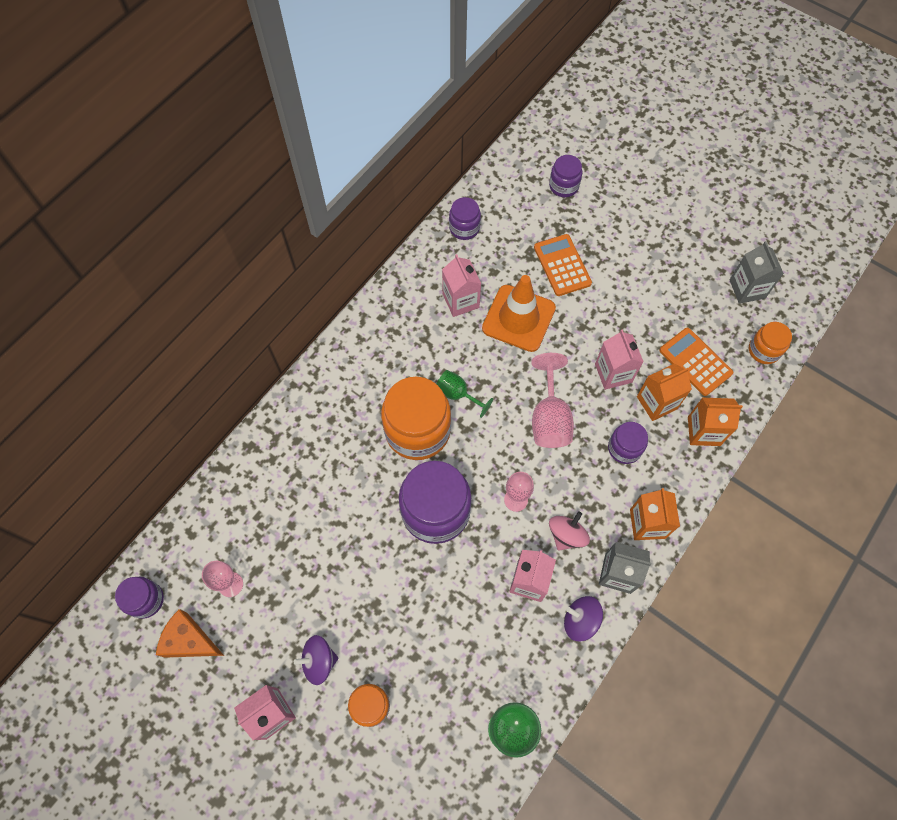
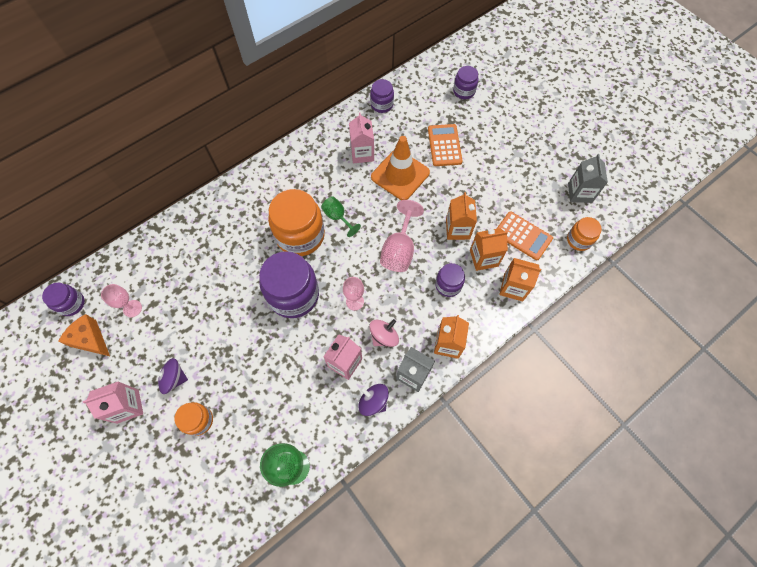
camera: 15 degrees right, 0 degrees up
pink carton [595,329,644,390] -> orange carton [446,192,477,240]
orange calculator [659,328,733,396] -> orange calculator turned 150 degrees clockwise [496,211,553,260]

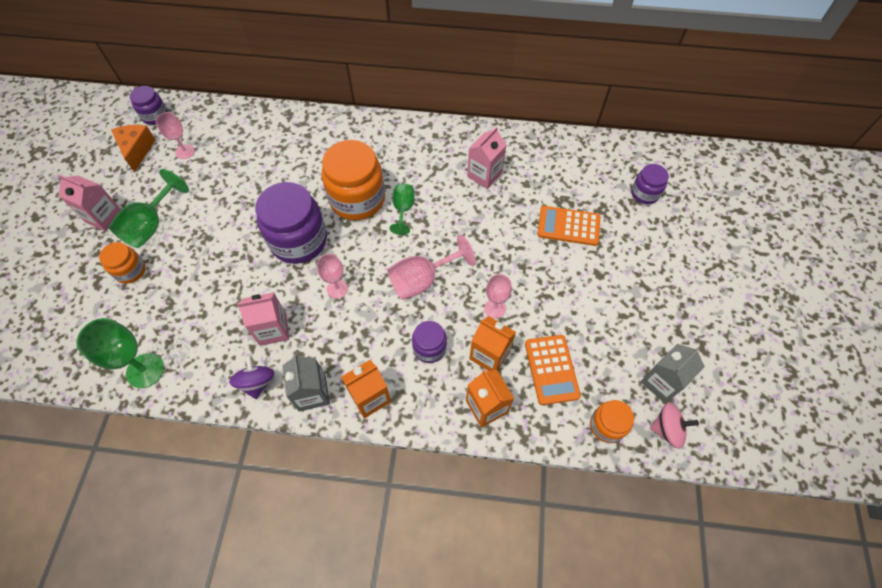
camera: 45 degrees right, 5 degrees down
purple spinning top [149,358,188,394] -> green goblet [109,169,189,248]
pink spinning top [369,319,399,347] -> pink spinning top moved to [650,403,699,449]
purple jar [370,79,394,113] -> none
orange traffic cone [371,136,430,200] -> none
orange calculator [428,124,462,166] -> orange calculator turned 120 degrees counterclockwise [537,206,600,246]
orange carton [446,192,477,240] -> pink goblet [484,274,512,319]

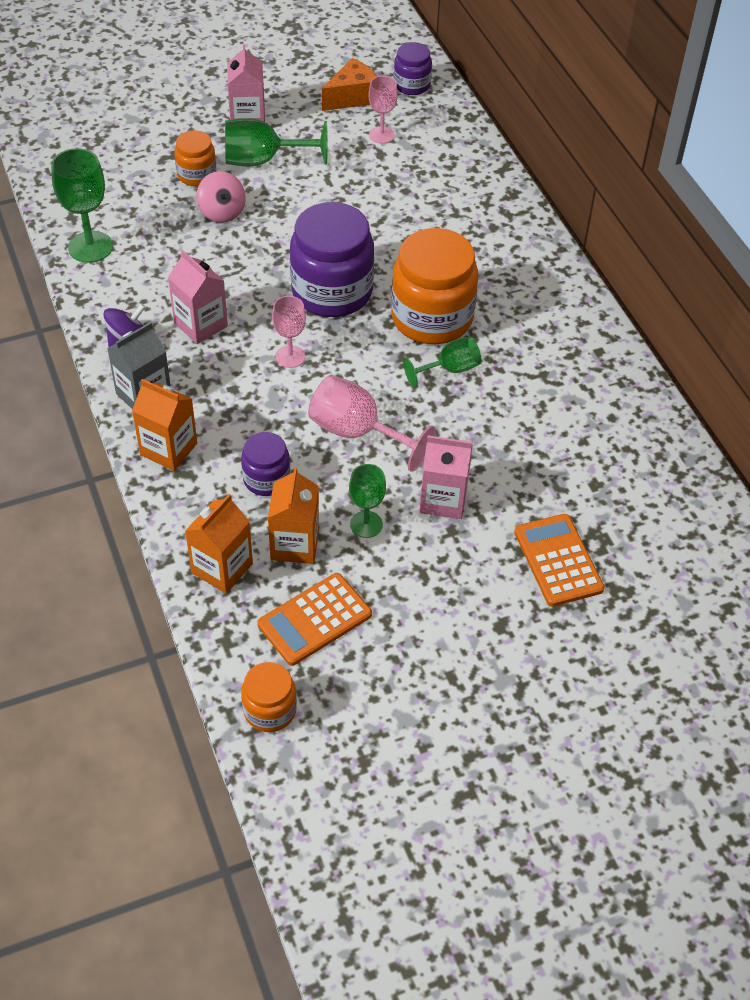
camera: 60 degrees right, 10 degrees down
pink carton [467,127,506,189] -> pink carton moved to [420,436,473,519]
pink goblet [484,274,512,319] -> green goblet [349,464,386,538]
purple jar [631,164,669,204] -> none
grey carton [640,344,705,403] -> none
pink spinning top [650,403,699,449] -> pink spinning top moved to [196,171,246,223]

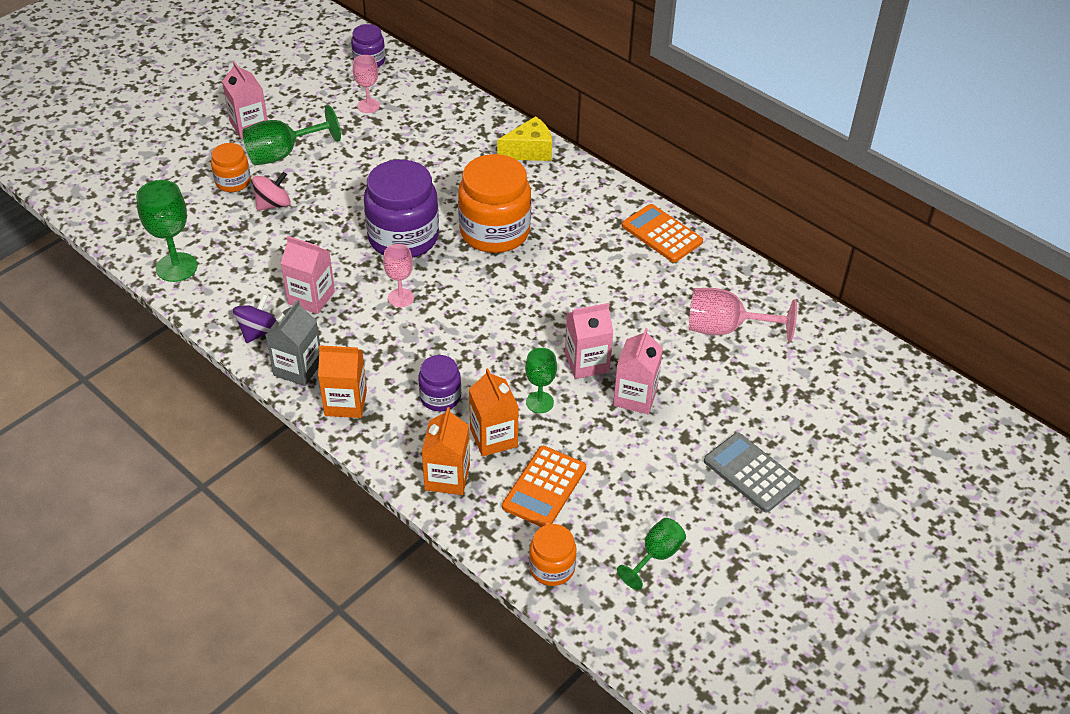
camera: 25 degrees left, 5 degrees down
pink spinning top [196,171,246,223] -> pink spinning top turned 75 degrees counterclockwise [252,172,291,211]
pink goblet [308,375,436,472] -> pink goblet moved to [689,288,797,342]
orange cheese [322,58,377,111] -> none
green goblet [404,336,481,387] -> green goblet moved to [617,518,686,590]
orange calculator [514,514,605,607] -> orange calculator moved to [622,204,703,262]
none -> yellow cheese [497,116,552,161]
none -> pink carton [613,328,663,414]
none -> grey calculator [704,432,800,512]

